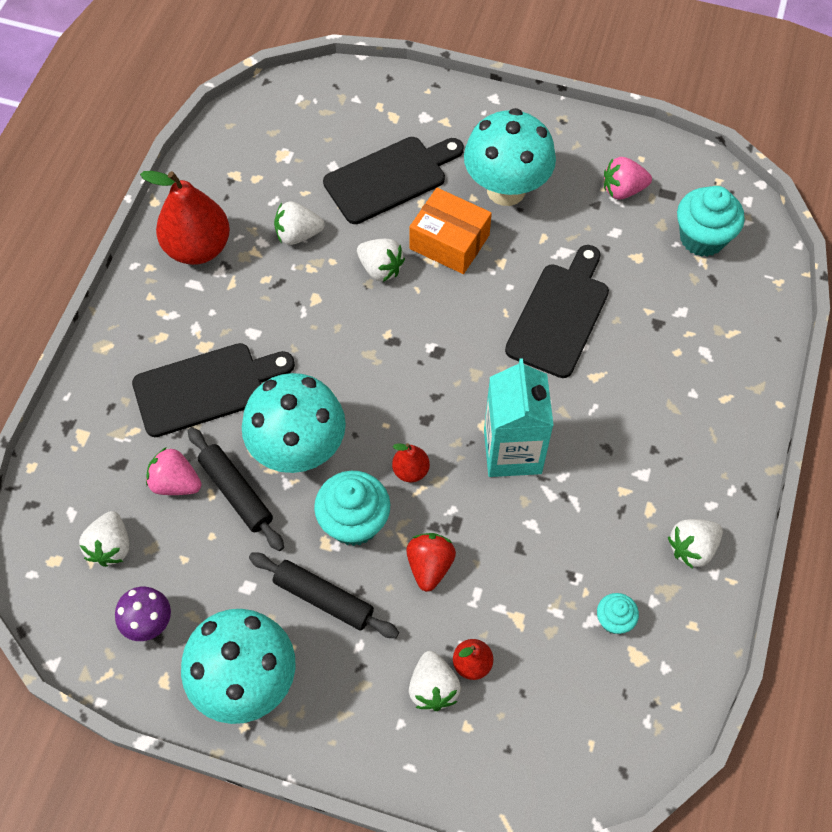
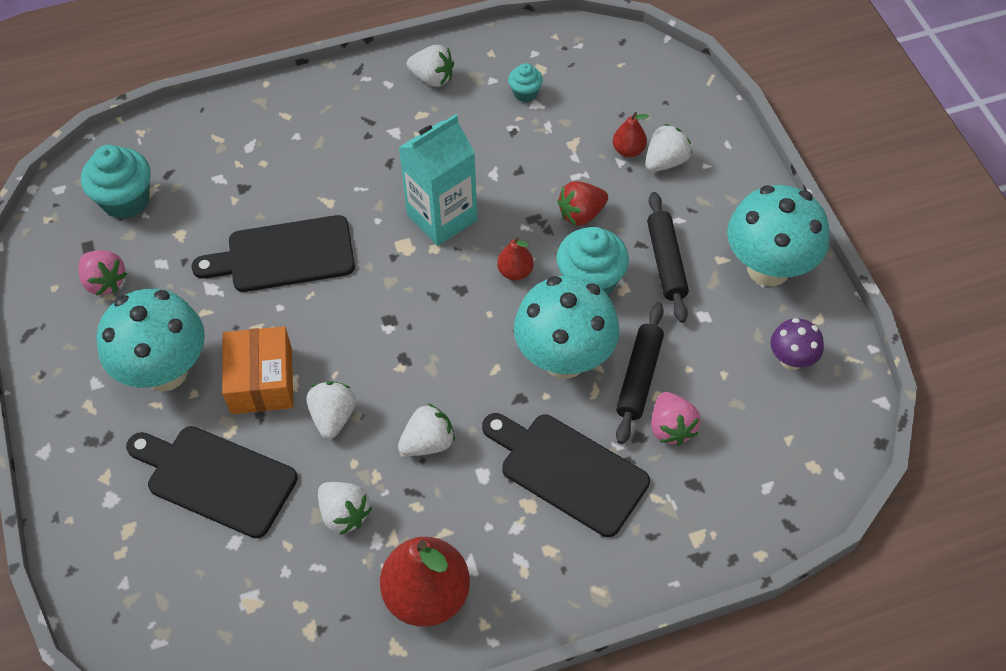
camera: 125 degrees left, 5 degrees down
white strawberry [79,511,129,567] -> white strawberry moved to [398,403,455,456]

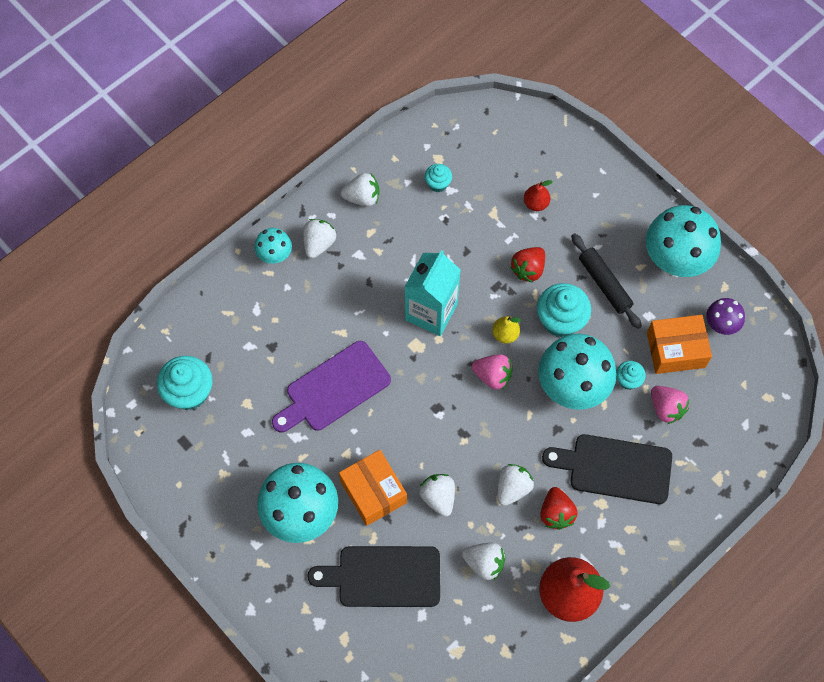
camera: 25 degrees left, 10 degrees up
pink strawberry [79,250,127,296] -> pink strawberry moved to [472,355,513,390]
black cutting board [191,215,355,292] -> purple cutting board [272,341,391,432]
red pear [497,237,534,280] -> yellow pear [492,316,521,344]
black rolling pin [616,303,664,444] -> turquoise cupcake [616,361,646,390]
white strawberry [645,124,692,172] -> white strawberry moved to [303,219,337,259]
none -> turquoise mushroom [254,228,292,264]
none -> red strawberry [540,487,578,530]
none -> orange box [647,315,712,374]

